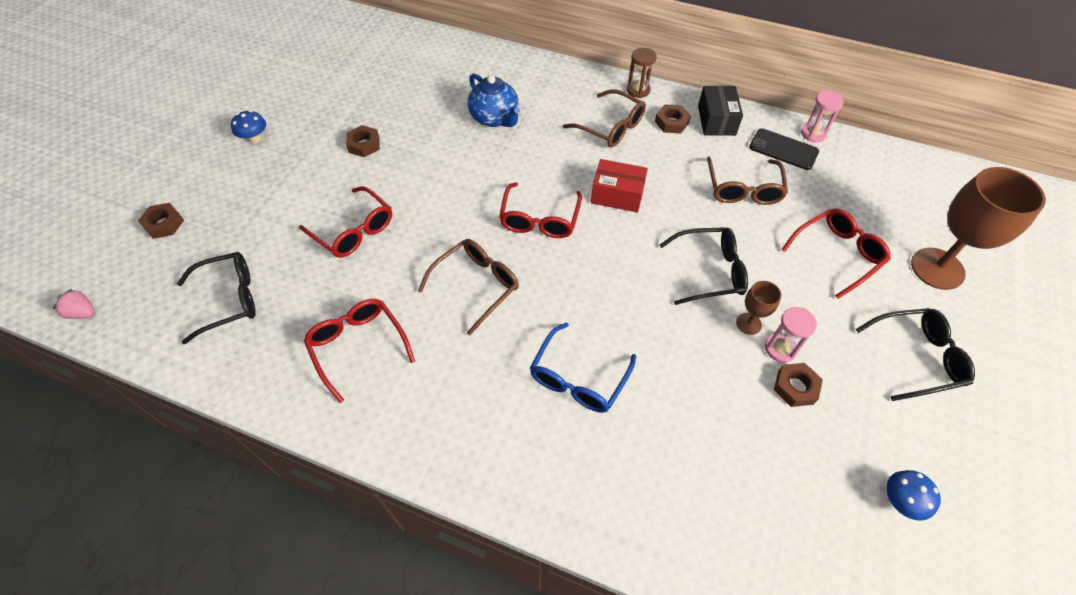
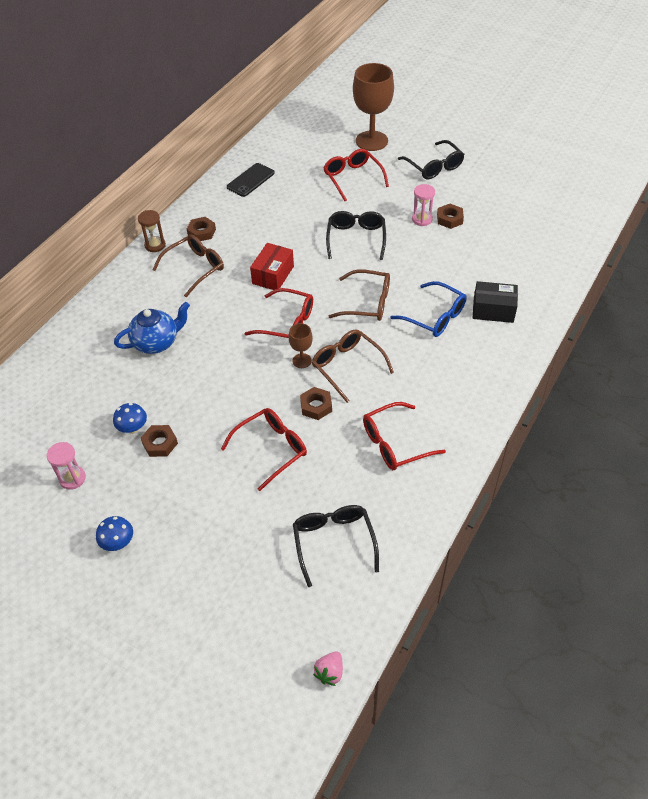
camera: 80 degrees left, 5 degrees down
brown nut [138,203,184,239] -> brown nut moved to [300,387,332,420]
black box [698,85,743,136] -> black box moved to [473,281,518,323]
brown glasses [707,157,788,205] -> brown glasses moved to [328,269,390,321]
brown goblet [736,281,781,335] -> brown goblet moved to [289,323,313,368]
pink hourglass [801,91,844,142] -> pink hourglass moved to [46,442,86,490]
black glasses [856,308,975,401] -> black glasses turned 150 degrees clockwise [398,140,465,180]
blue mushroom [887,470,941,521] -> blue mushroom moved to [113,403,147,434]

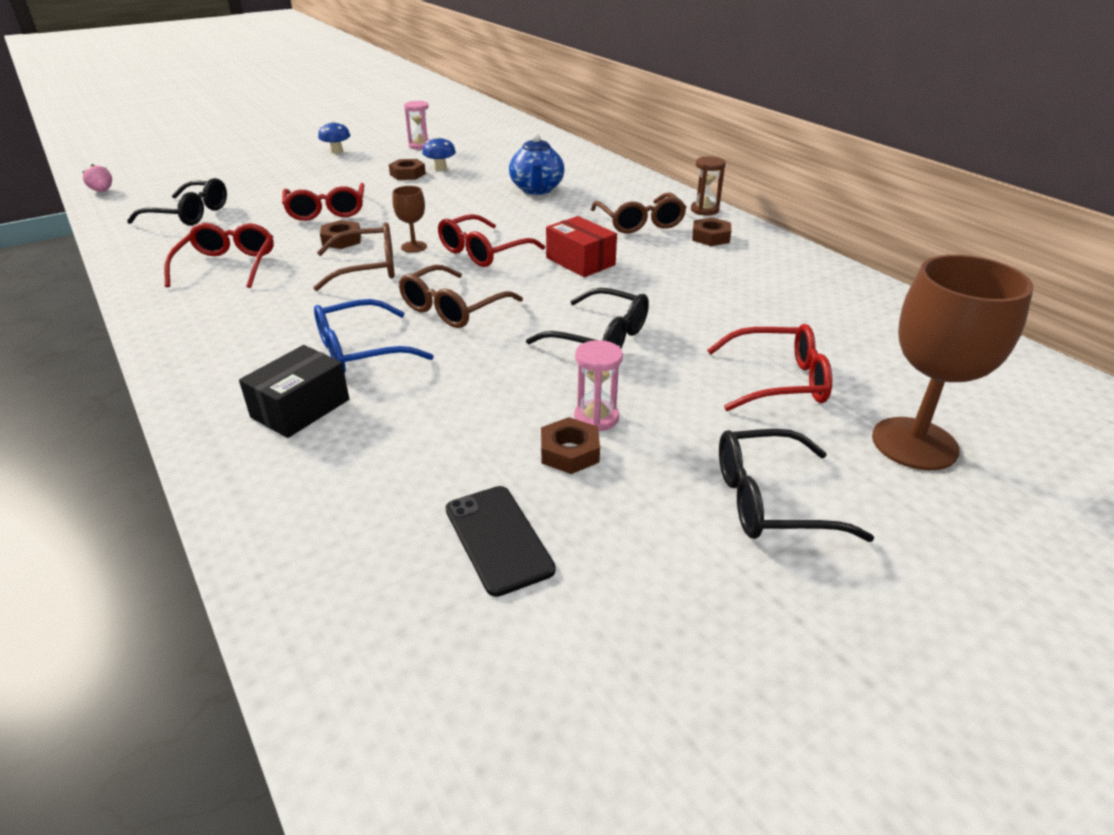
camera: 115 degrees right, 15 degrees down
black phone [227,163,275,197] -> black phone moved to [446,486,556,597]

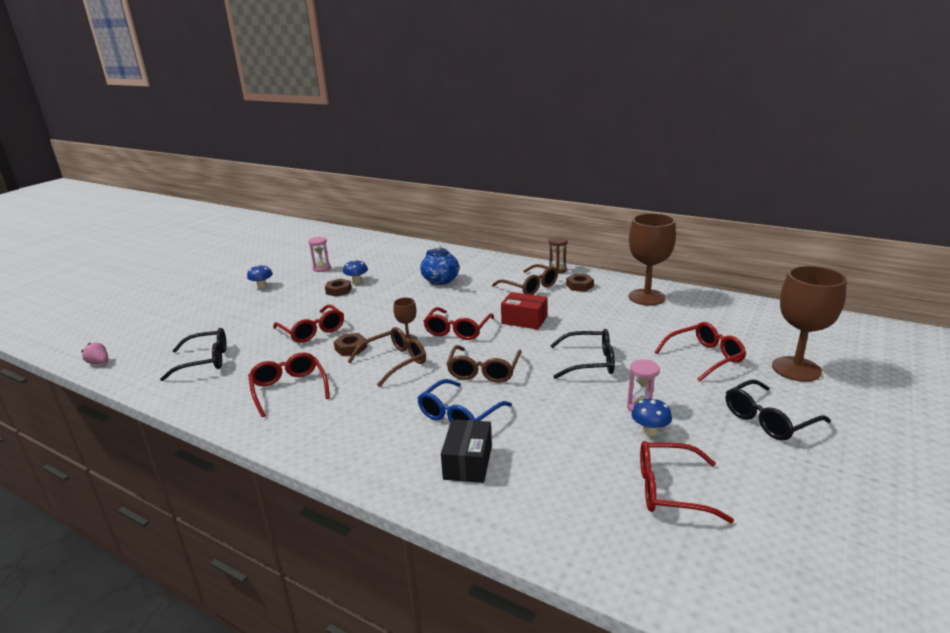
camera: 25 degrees left, 10 degrees down
black phone [446,486,556,597] -> red glasses [640,441,734,523]
brown nut [541,417,600,474] -> blue mushroom [632,398,672,436]
none -> brown goblet [629,213,676,306]

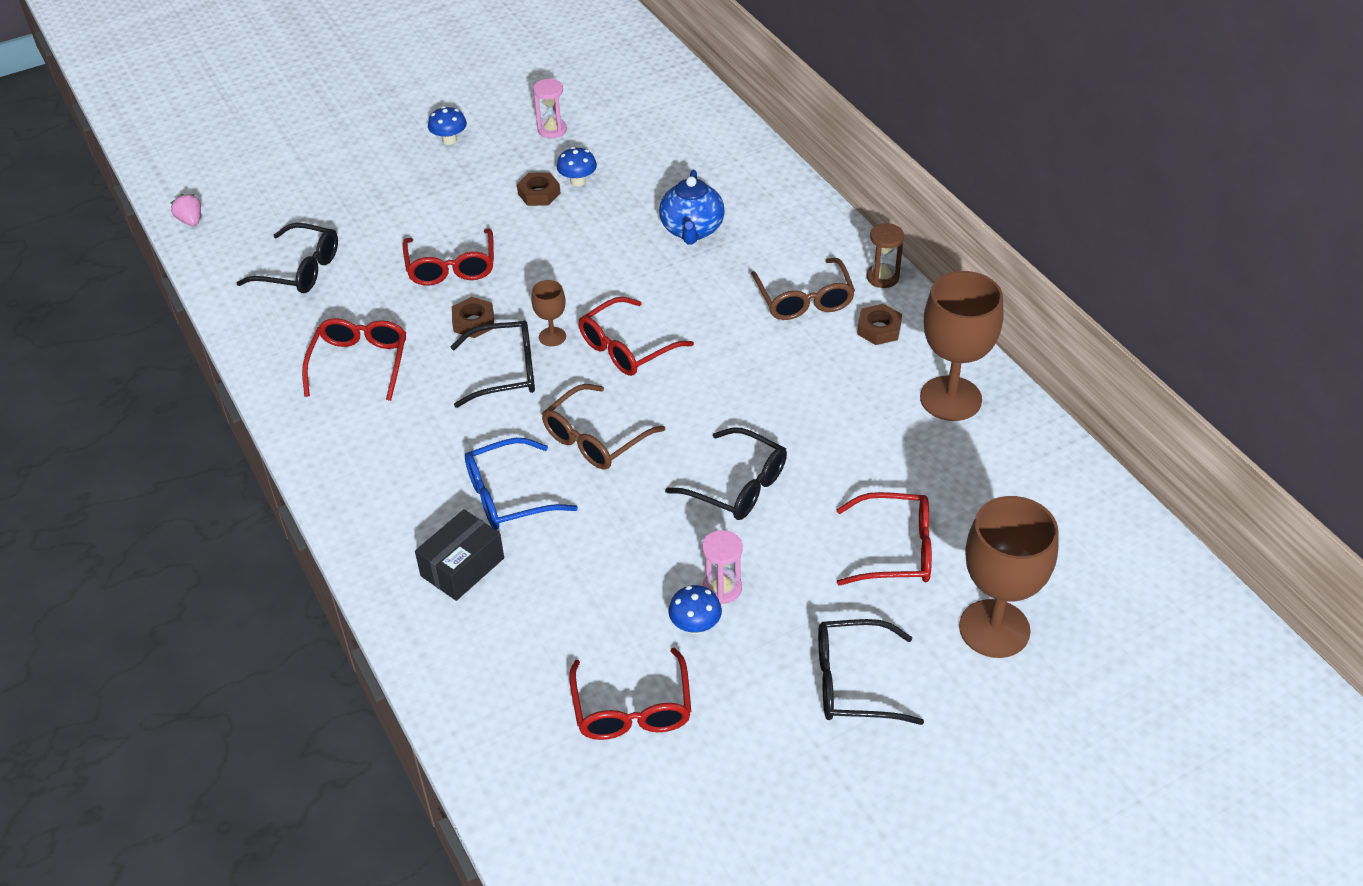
camera: 30 degrees right, 20 degrees up
brown glasses [348,327,426,387] -> black glasses [451,320,535,408]
red box [501,292,547,330] -> none
red glasses [640,441,734,523] -> red glasses turned 135 degrees counterclockwise [569,647,691,740]

